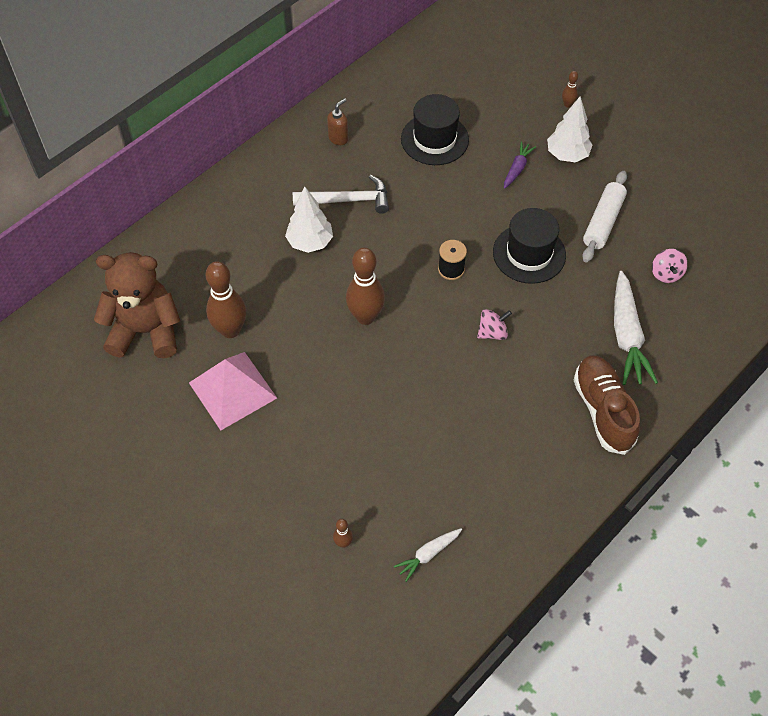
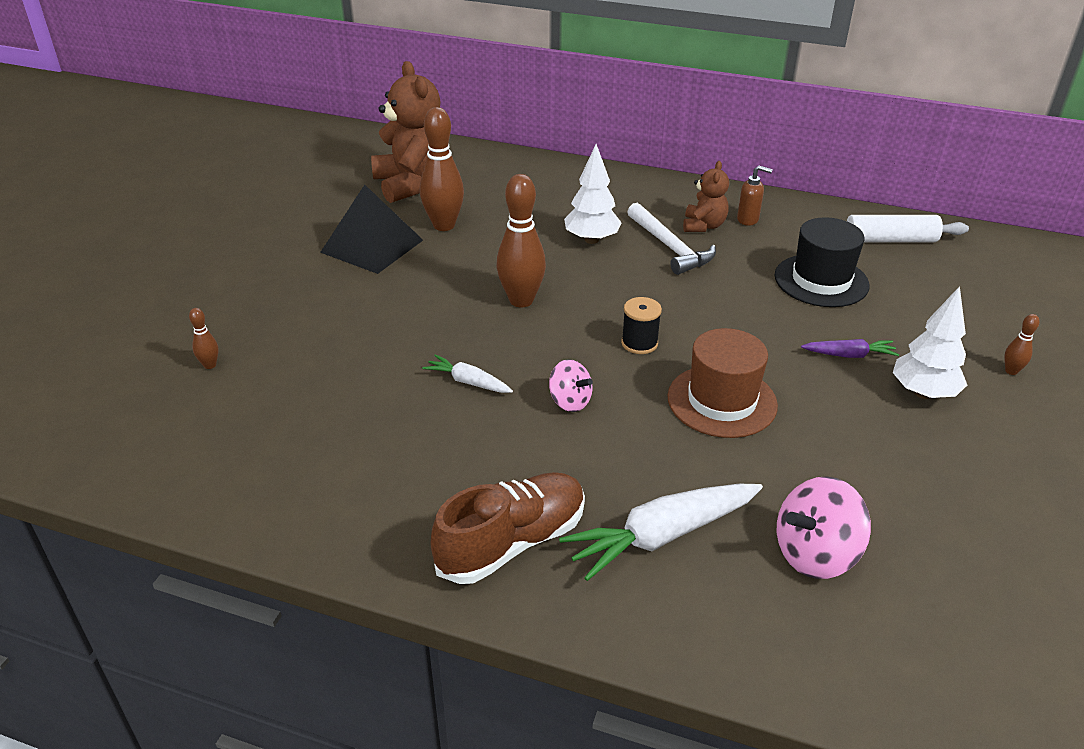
camera: 65 degrees right, 20 degrees down
pink pyramid [189,352,277,431] -> black pyramid [320,185,423,274]
white carrot [394,528,462,582] -> white carrot moved to [422,354,513,393]
black hat [493,208,566,284] -> brown hat [667,328,778,438]
white rolling pin [582,171,627,263] -> white rolling pin moved to [847,215,969,242]
pink spinning top [652,249,688,283] -> pink spinning top [777,476,871,579], size x1.61
none -> brown teddy bear [683,161,729,232]

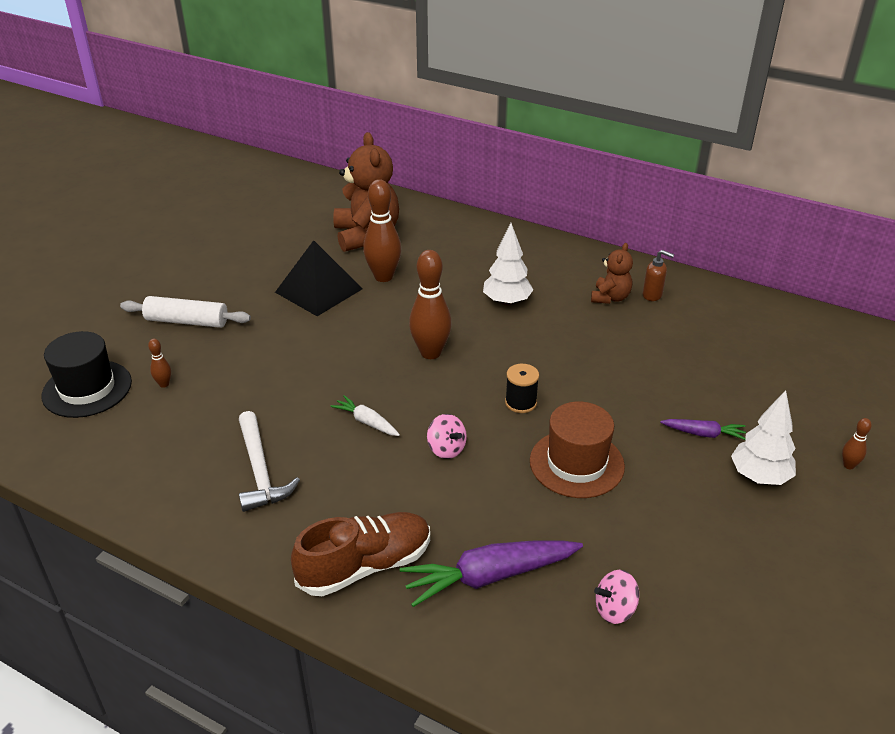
camera: 10 degrees right, 0 degrees up
white carrot [559,484,763,581] -> purple carrot [400,540,583,607]
white hammer [627,203,716,275] -> white hammer moved to [239,411,300,512]
black hat [775,217,870,307] -> black hat moved to [42,331,132,418]
pink spinning top [777,476,871,579] -> pink spinning top [594,570,639,624], size x0.62
white rolling pin [847,215,969,242] -> white rolling pin moved to [120,296,251,328]

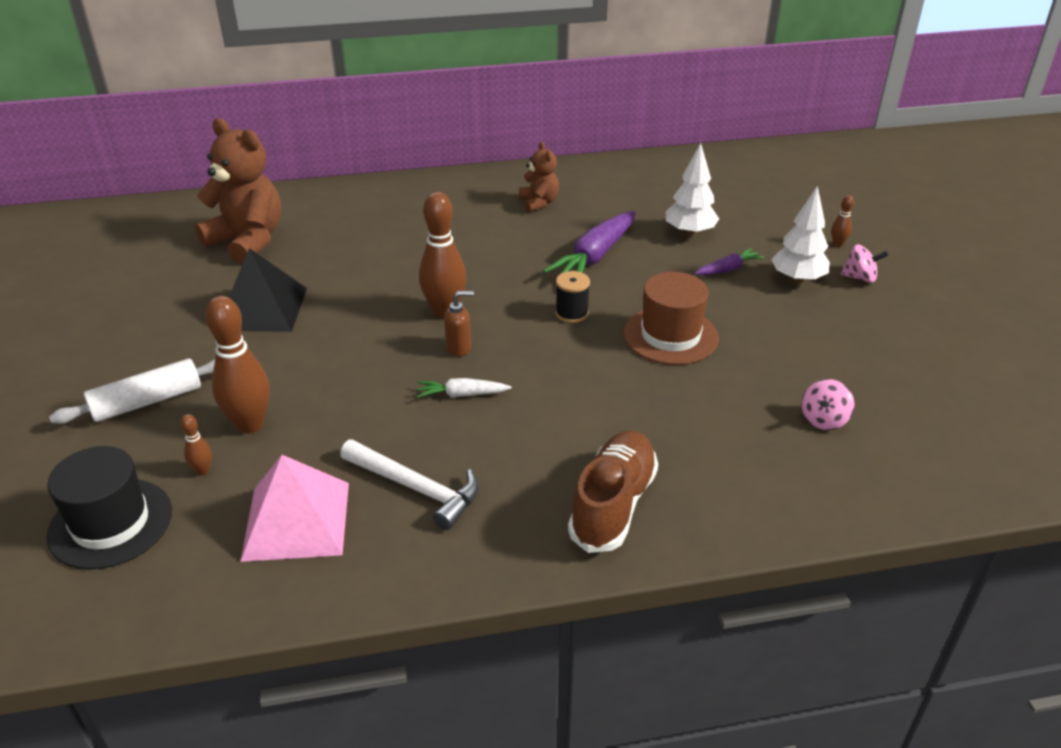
camera: 40 degrees left, 0 degrees up
brown bowling pin [363,179,401,282] -> brown bowling pin moved to [205,296,270,434]
purple carrot [400,540,583,607] -> purple carrot moved to [544,211,636,273]
pink spinning top [427,414,467,459] -> pink spinning top moved to [840,244,889,283]
white tree [483,223,533,306] -> white tree moved to [666,143,719,237]
brown soap dispenser [643,250,674,301] -> brown soap dispenser moved to [444,291,474,356]
none -> pink pyramid [240,455,349,562]

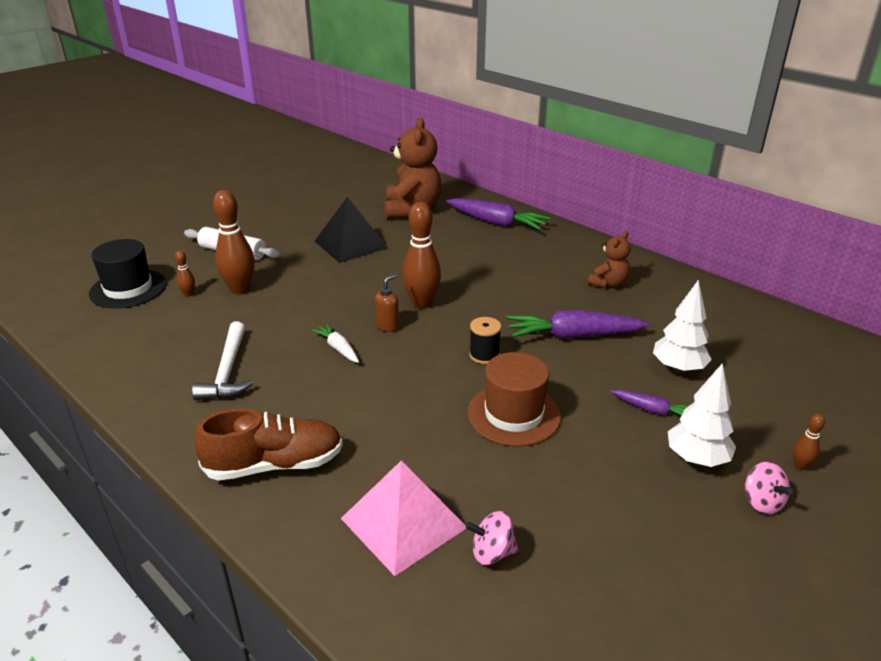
camera: 55 degrees right, 5 degrees down
pink pyramid [240,455,349,562] -> pink pyramid moved to [341,461,467,576]
brown soap dispenser [444,291,474,356] -> brown soap dispenser turned 90 degrees counterclockwise [374,274,399,332]
none -> purple carrot [446,198,550,230]

